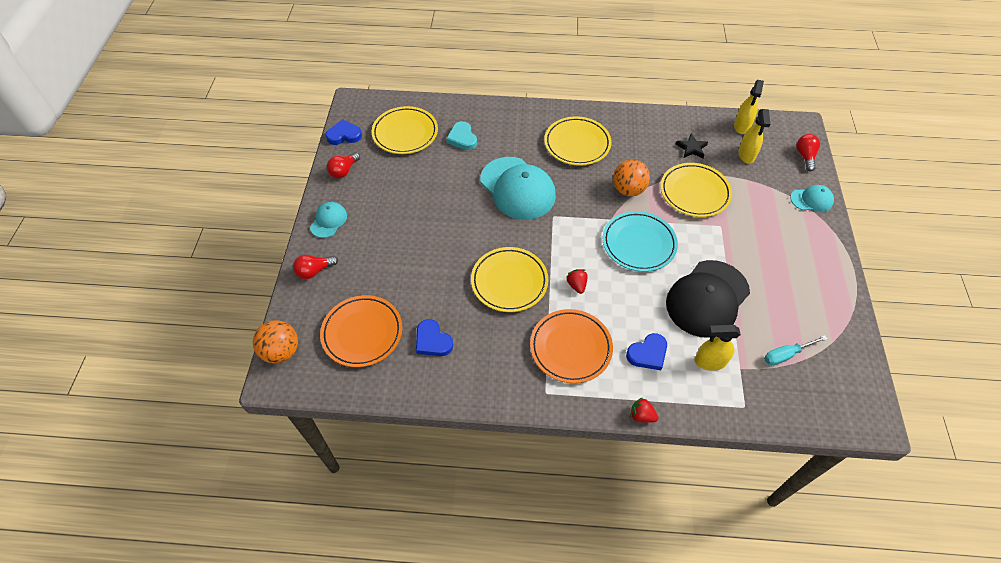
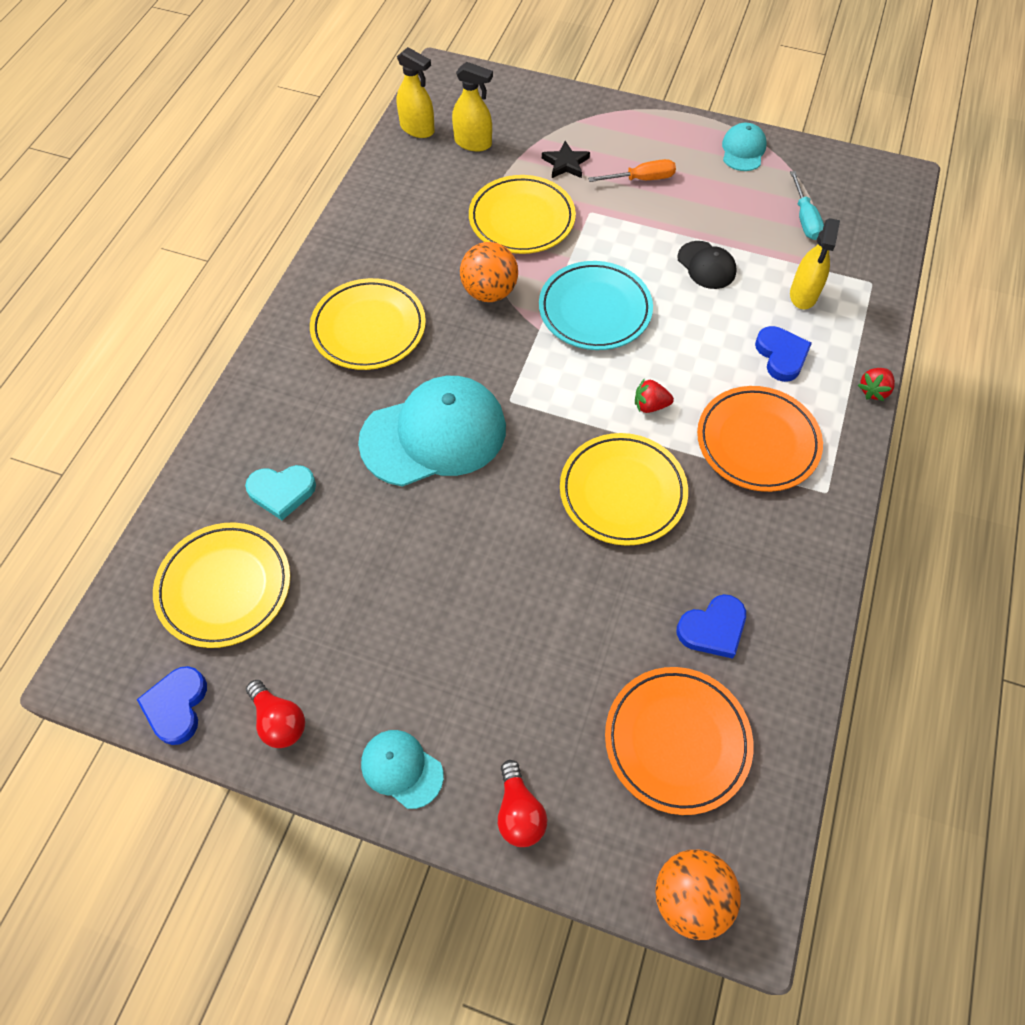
camera: 75 degrees left, 5 degrees up
black cap [666,260,750,338] -> black cap [677,241,737,289], size x0.49
black star [676,134,708,158] -> black star moved to [542,141,590,178]
turquoise cap [790,185,834,212] -> turquoise cap moved to [722,123,767,171]
red light bulb [796,134,820,171] -> none
none -> orange screwdriver [588,159,676,182]

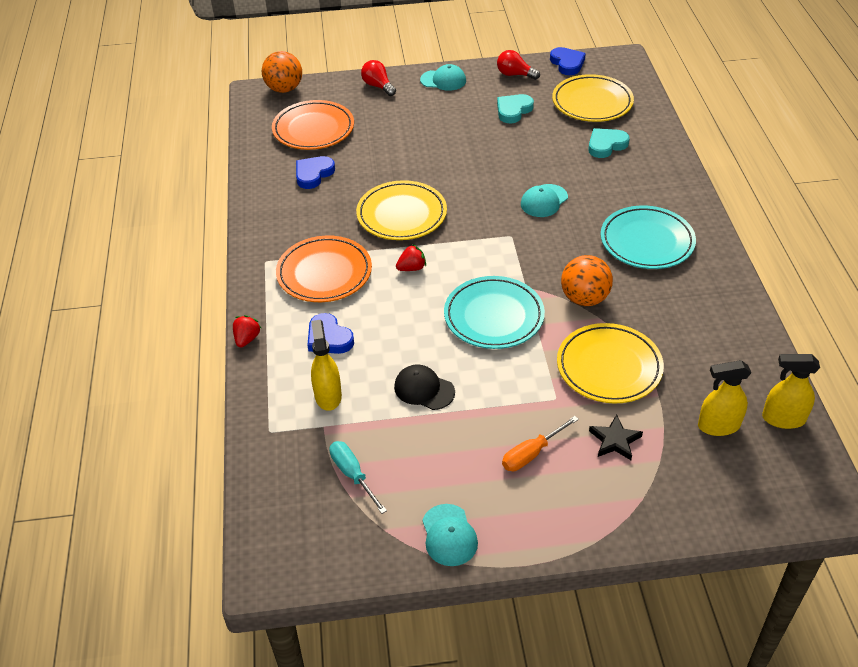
camera: 155 degrees right, 15 degrees down
yellow plate [310,278,426,370] -> turquoise plate [600,205,696,269]
turquoise cap [358,376,506,487] -> turquoise cap [521,184,568,217], size x0.49
none -> turquoise heart [497,94,534,123]

